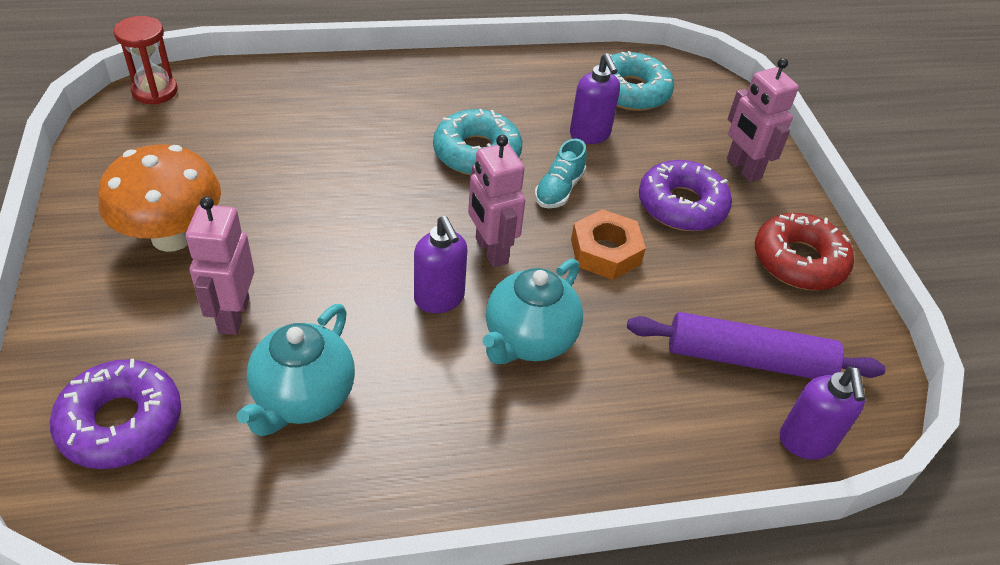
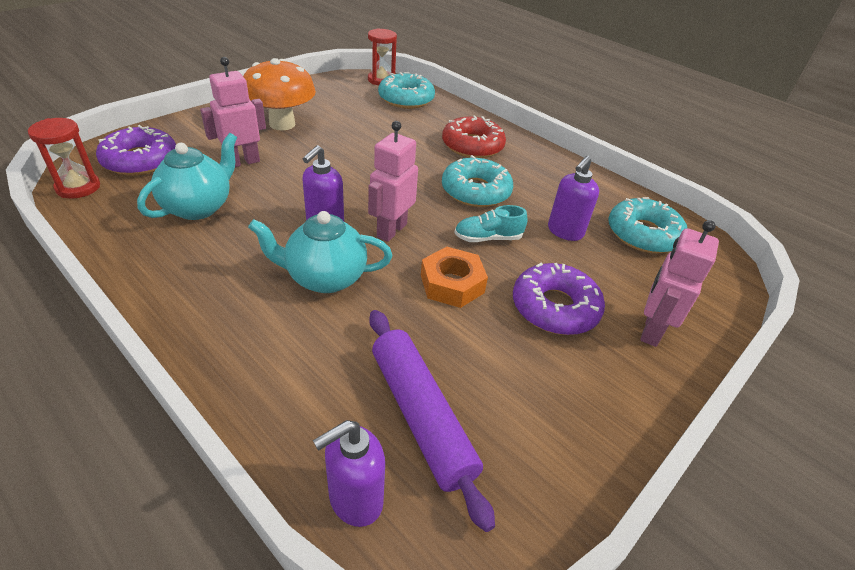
camera: 55 degrees right, 5 degrees down
turquoise teapot [237,304,355,436] -> turquoise teapot turned 135 degrees clockwise [137,133,237,220]
red donut [755,213,854,290] -> red donut moved to [442,116,506,158]
none -> red hourglass [28,118,100,199]
none -> turquoise donut [378,72,435,109]

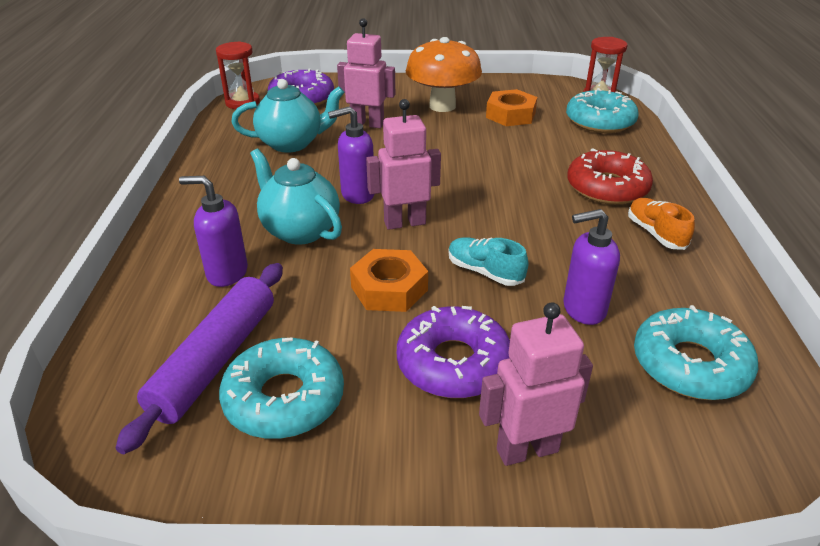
camera: 50 degrees right, 5 degrees down
purple soap dispenser [313,420,385,527] -> purple soap dispenser moved to [179,176,248,287]
turquoise donut [442,155,513,207] -> turquoise donut moved to [219,337,344,439]
none -> orange nut [486,89,537,126]
none -> orange shoe [628,198,695,250]

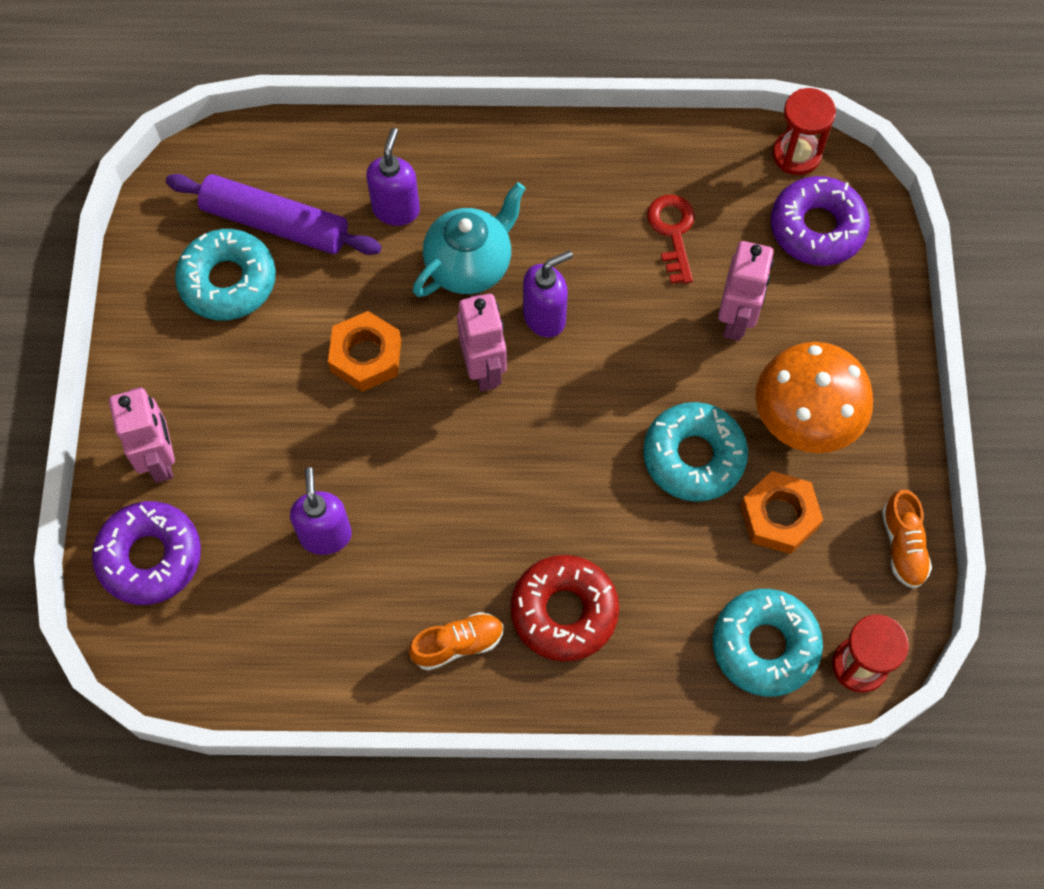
camera: 90 degrees right, 30 degrees up
turquoise teapot [231,79,344,153] -> red key [647,195,695,284]
purple soap dispenser [328,106,374,204] -> purple soap dispenser turned 75 degrees clockwise [523,251,573,338]
purple donut [397,306,510,398] -> purple donut moved to [92,501,201,605]
turquoise shoe [448,237,528,286] -> none
turquoise donut [634,305,758,400] -> turquoise donut moved to [643,402,748,502]
none -> orange shoe [882,490,932,589]

